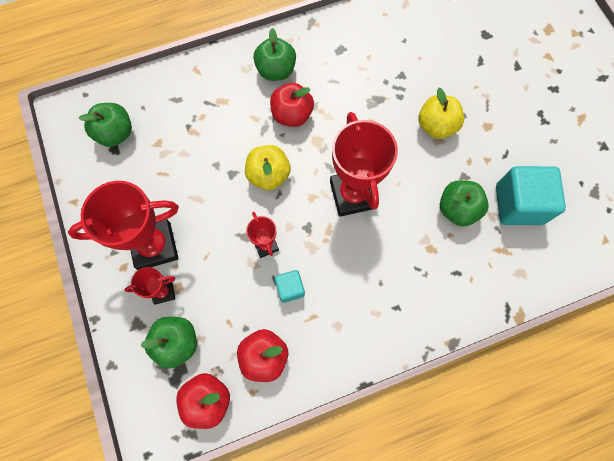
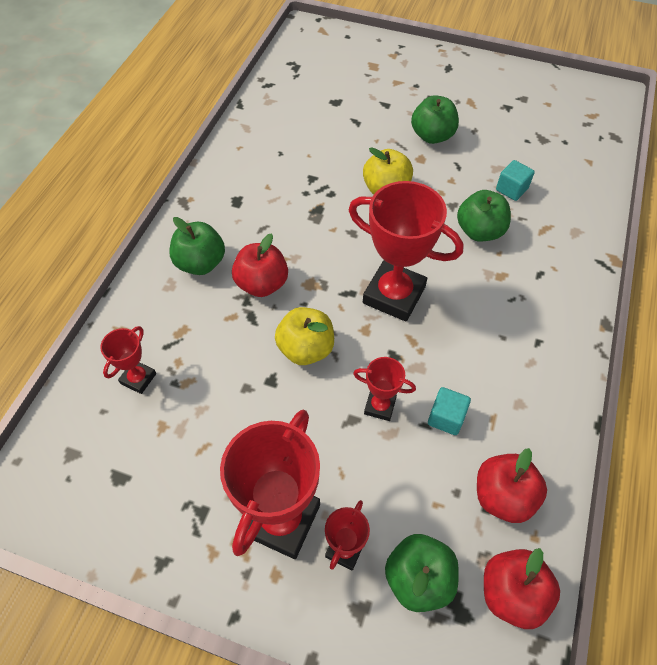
camera: 50 degrees left, 15 degrees down
green apple [79,103,132,147] -> green apple moved to [411,95,459,144]
turquoise cube [496,166,566,225] -> turquoise cube [496,160,535,201], size x0.51
none -> red trophy [100,326,156,394]

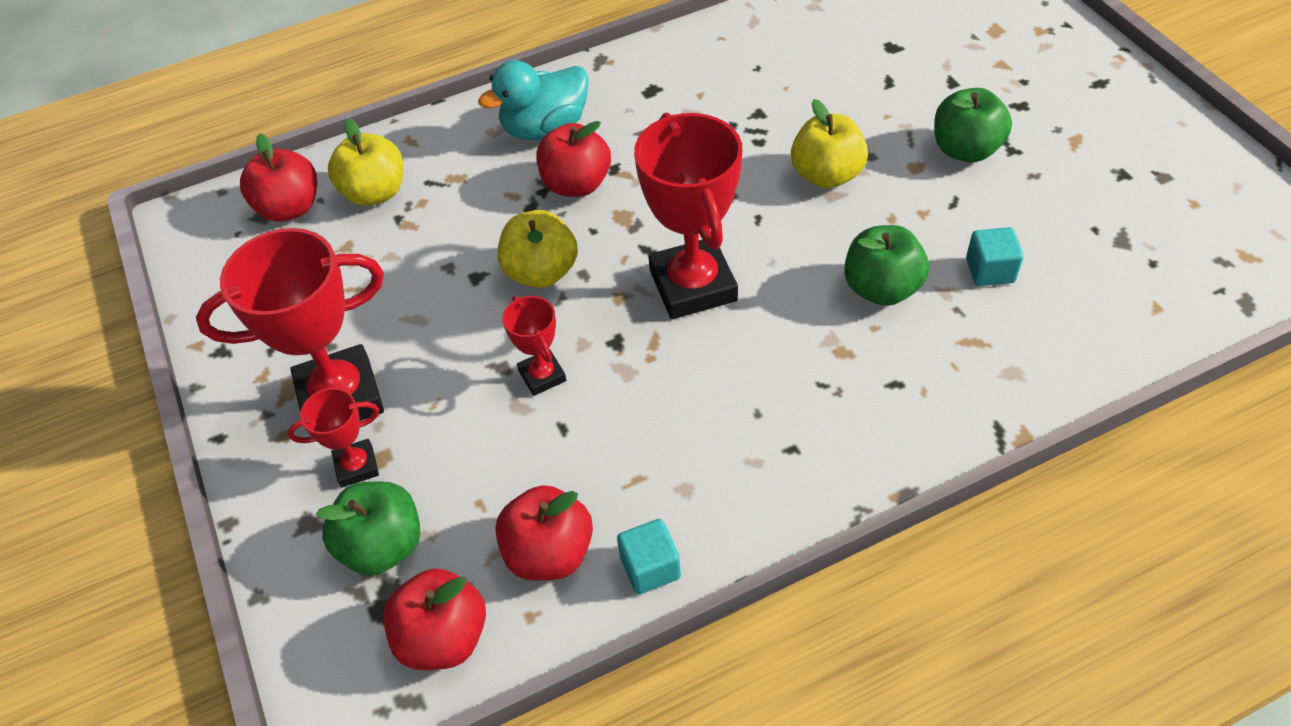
camera: 50 degrees right, 5 degrees down
red trophy [100,326,156,394] -> yellow apple [328,118,403,206]
green apple [169,217,225,275] -> turquoise duck [478,60,589,140]
turquoise cube [428,387,471,435] -> turquoise cube moved to [617,519,681,594]
none -> red apple [240,134,317,222]

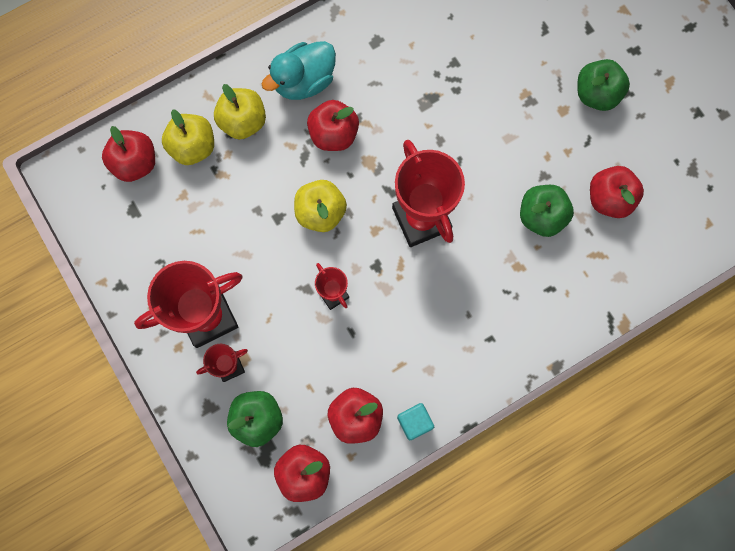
camera: 10 degrees left, 25 degrees up
yellow apple [791,99,868,189] -> yellow apple moved to [214,84,266,140]
turquoise cube [966,227,1023,286] -> red apple [590,166,644,218]

